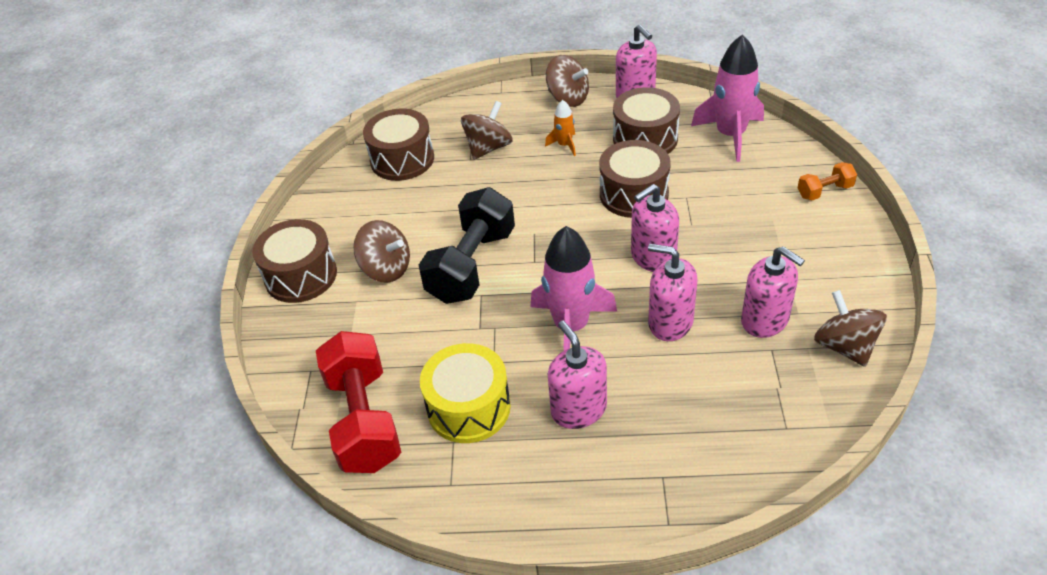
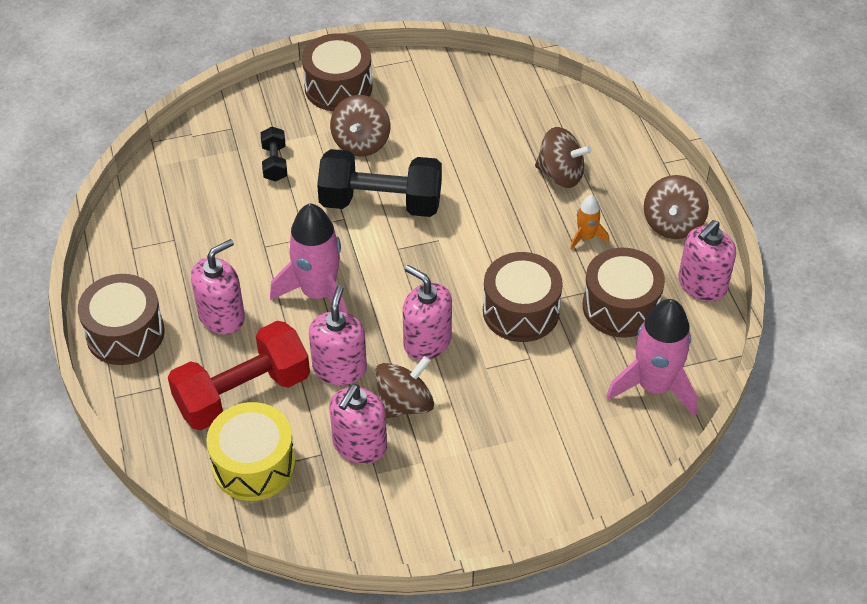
camera: 70 degrees right, 5 degrees up
red dumbbell [316,331,401,473] -> red dumbbell moved to [168,321,310,430]
brown drum [363,109,434,181] -> brown drum moved to [78,274,165,365]
yellow drum [420,343,511,443] -> yellow drum moved to [206,402,296,501]
orange dumbbell [798,162,857,201] -> none
brown spinning top [814,290,887,367] -> brown spinning top moved to [375,356,434,418]
none -> black dumbbell [261,127,287,182]

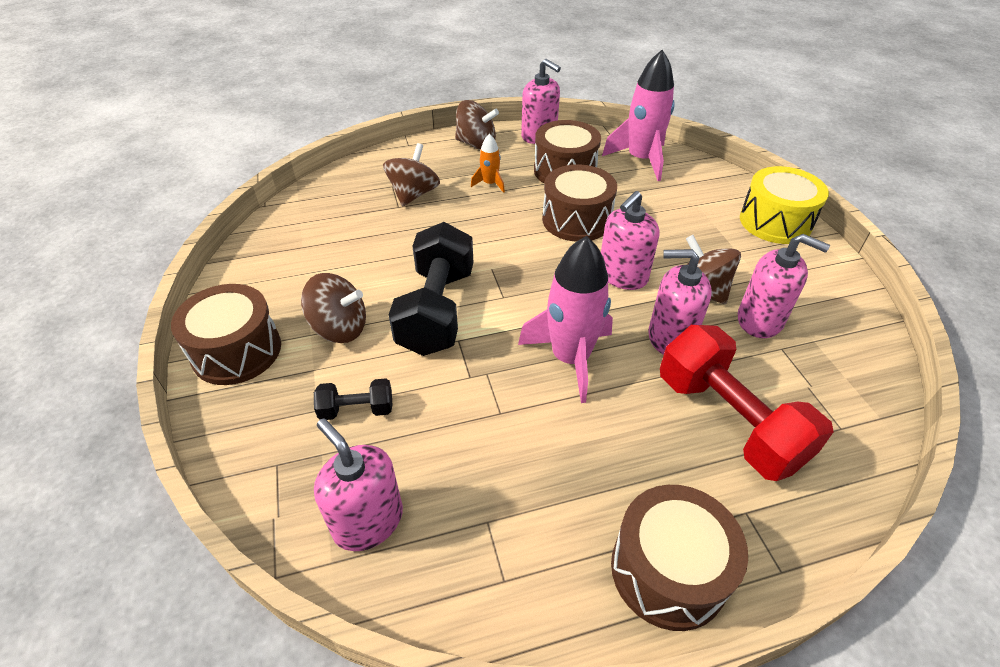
camera: 90 degrees left, 5 degrees down
pink soap dispenser [191,239,245,334] -> pink soap dispenser moved to [314,418,403,551]
yellow drum [206,402,296,501] -> yellow drum moved to [740,166,829,244]

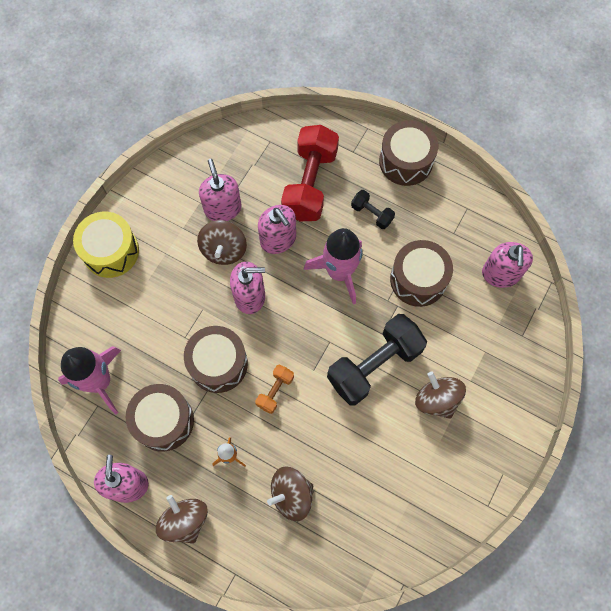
camera: 135 degrees left, 25 degrees up
brown drum [171,284,281,385] -> brown drum moved to [390,240,453,307]
black dumbbell [314,379,392,420] -> black dumbbell moved to [351,190,395,229]
none -> orange dumbbell [255,365,294,414]

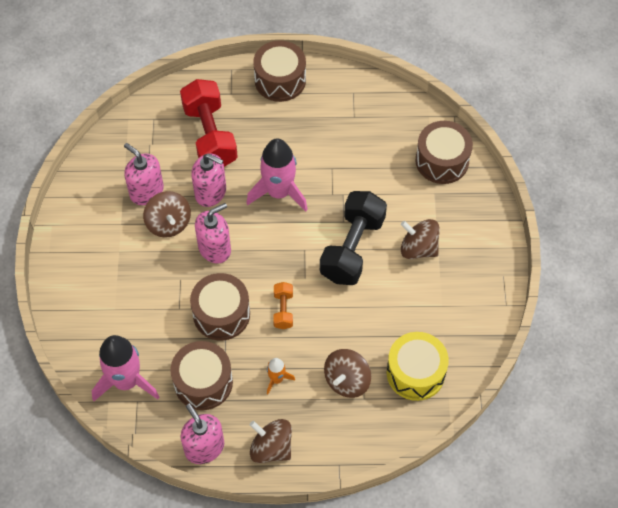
camera: 30 degrees left, 10 degrees down
yellow drum [73,212,139,278] -> yellow drum moved to [387,332,449,401]
black dumbbell [351,190,395,229] -> none
brown drum [390,240,453,307] -> brown drum moved to [416,121,473,184]
pink soap dispenser [482,242,533,288] -> none

